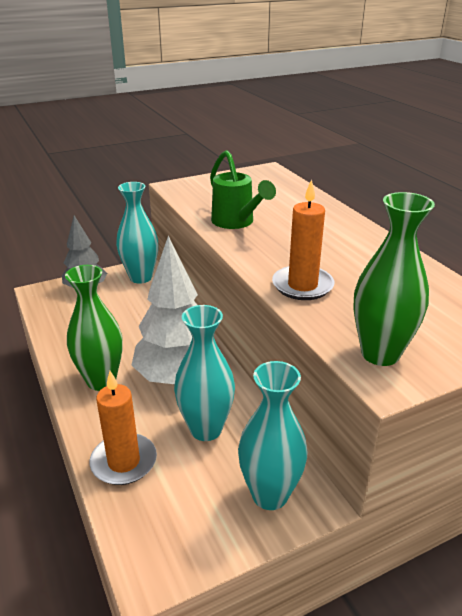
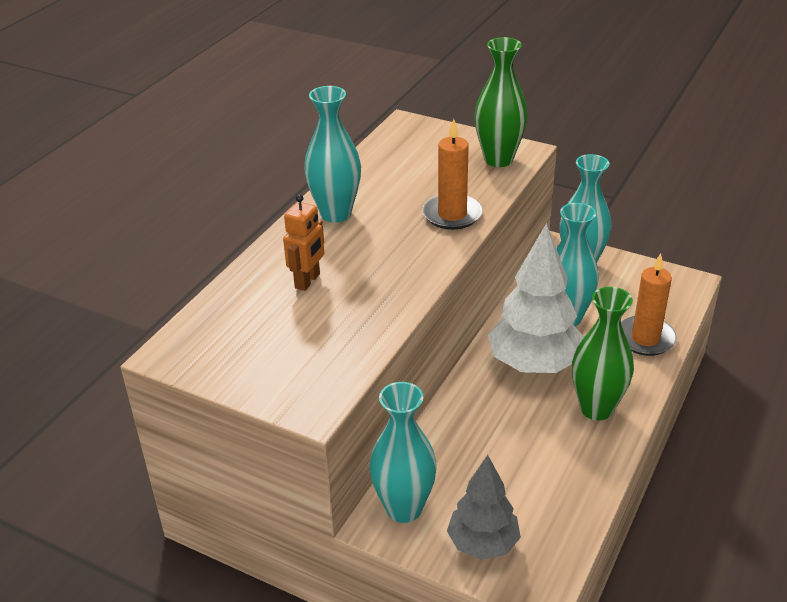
camera: 125 degrees left, 5 degrees up
green watering can [210,150,276,229] -> none
none -> orange robot [283,194,324,291]
none -> turquoise vase [304,86,361,223]

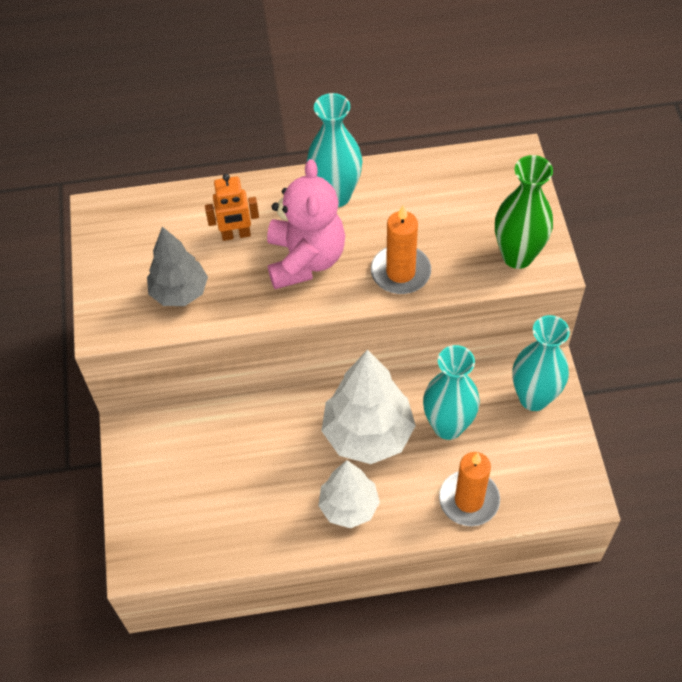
camera: 55 degrees right, 20 degrees up
turquoise vase [369,382,437,523] -> none
grey tree [447,455,521,560] -> grey tree moved to [147,226,208,306]
green vase [572,287,634,420] -> white tree [318,460,380,528]
none -> pink teddy bear [267,159,345,289]

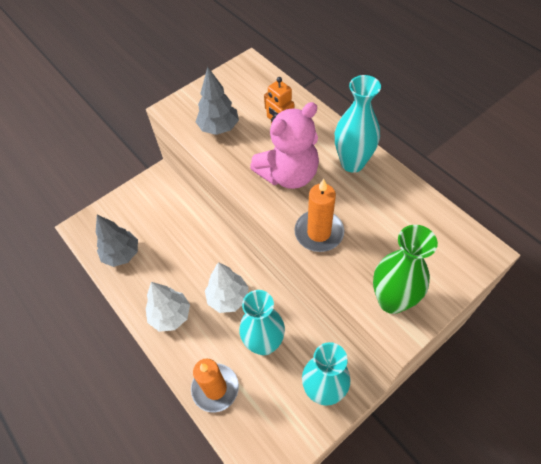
camera: 60 degrees right, 0 degrees up
white tree [321,350,416,464] -> white tree [205,262,249,313], size x0.64
none -> grey tree [96,215,138,267]

